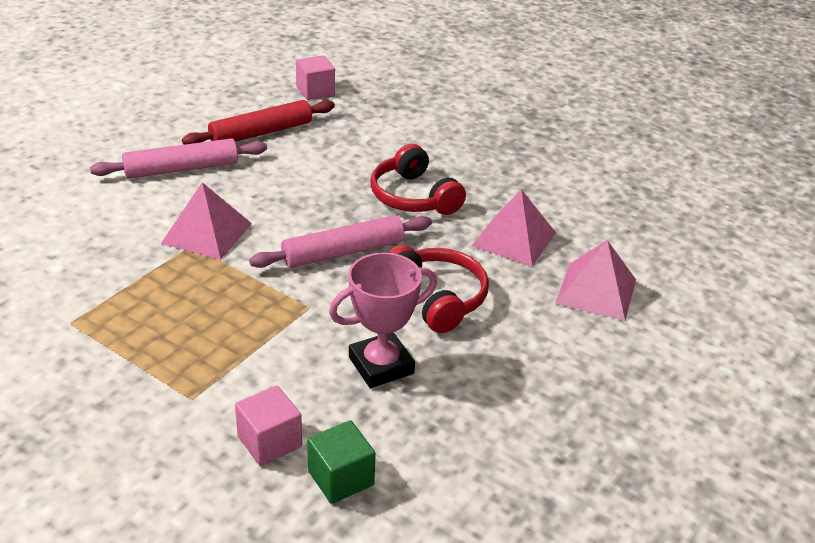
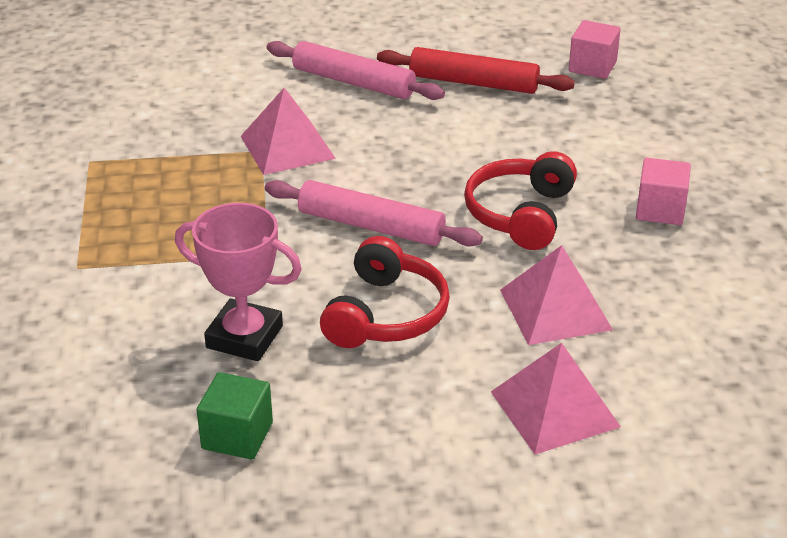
camera: 50 degrees right, 0 degrees up
pink cube [235,385,302,466] -> pink cube moved to [636,158,691,225]
green cube [307,420,376,504] -> green cube moved to [197,372,273,460]

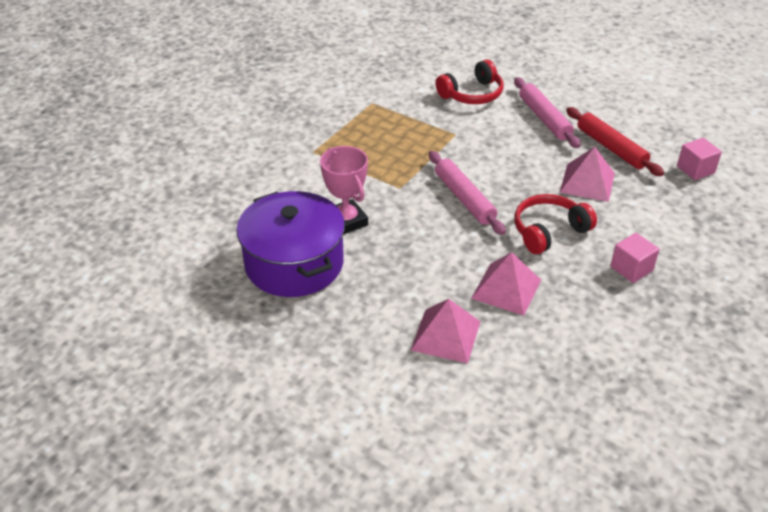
camera: 40 degrees right, 5 degrees up
green cube [197,372,273,460] -> purple pot [236,191,345,297]
pink pyramid [241,88,336,175] -> pink pyramid moved to [560,147,615,202]
red headphones [320,236,450,348] -> red headphones moved to [435,59,503,104]

